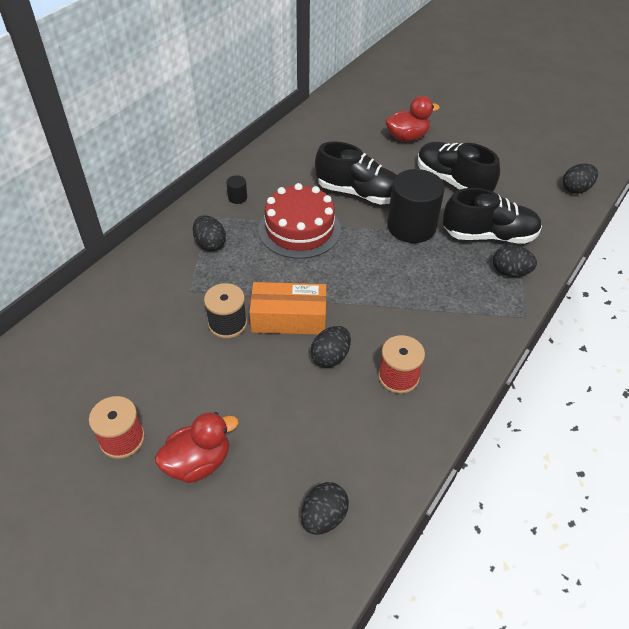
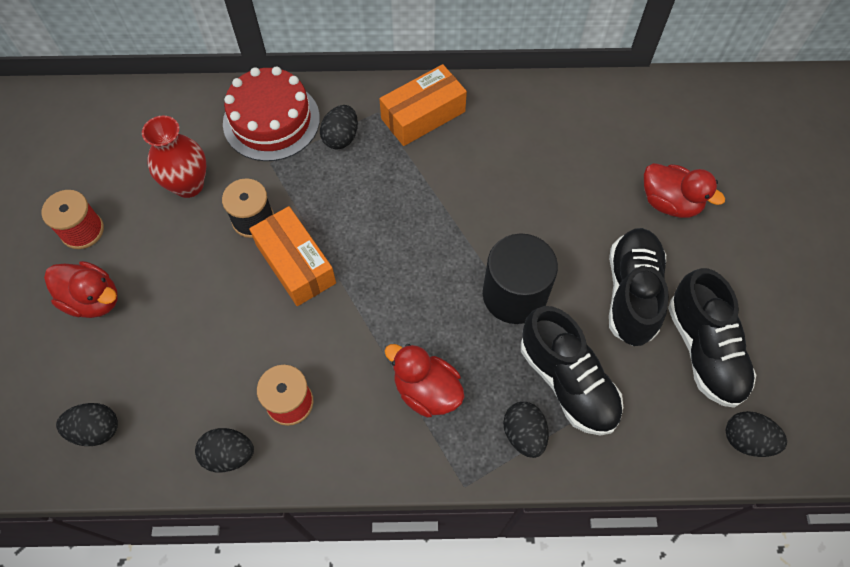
camera: 55 degrees right, 15 degrees up
black cylinder [226,176,247,204] -> orange box [379,64,467,146]
red cake [259,183,341,259] -> red cake moved to [223,66,320,161]
black egg [311,326,351,367] -> black egg moved to [195,428,254,472]
black shoe [315,141,397,204] -> black shoe moved to [668,268,756,408]
none -> red vase [142,116,206,198]
none -> red duck [385,344,465,417]

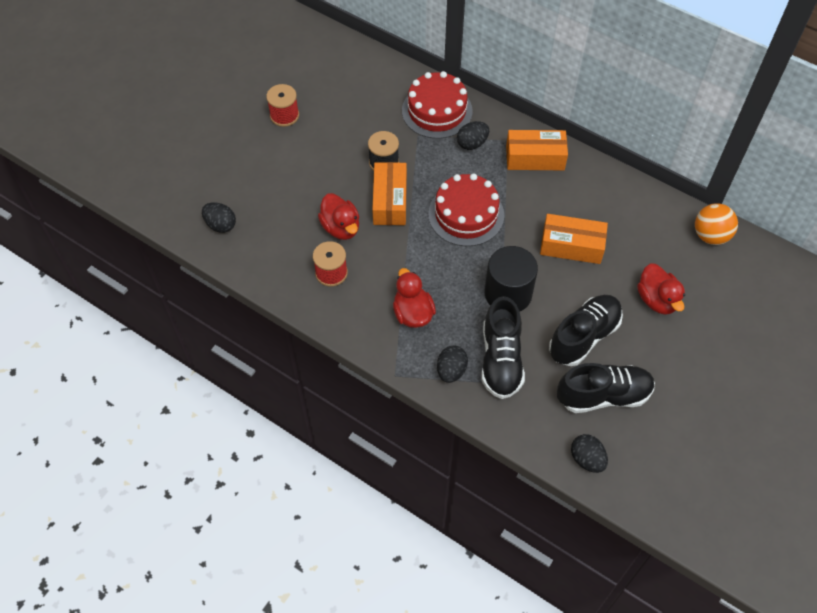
camera: 35 degrees right, 5 degrees down
red duck [44,261,118,318] -> red duck moved to [318,193,359,240]
red vase [142,116,206,198] -> none
black egg [195,428,254,472] -> none
black shoe [668,268,756,408] -> black shoe turned 120 degrees counterclockwise [557,363,655,413]
none -> red cake [428,173,504,246]
none -> orange box [540,214,608,264]
none -> orange ball [695,203,738,245]

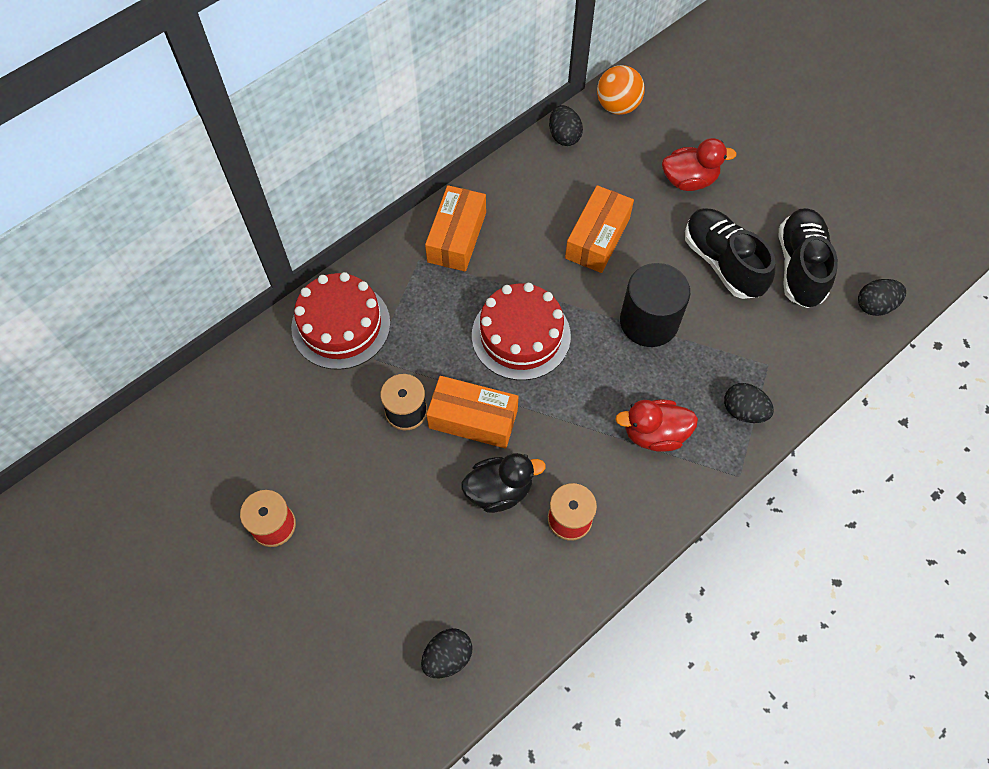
camera: 75 degrees left, 5 degrees up
red duck [318,193,359,240] -> black duck [461,453,546,513]
black egg [457,121,489,150] -> black egg moved to [549,105,583,146]
black shoe [482,296,525,399] -> none

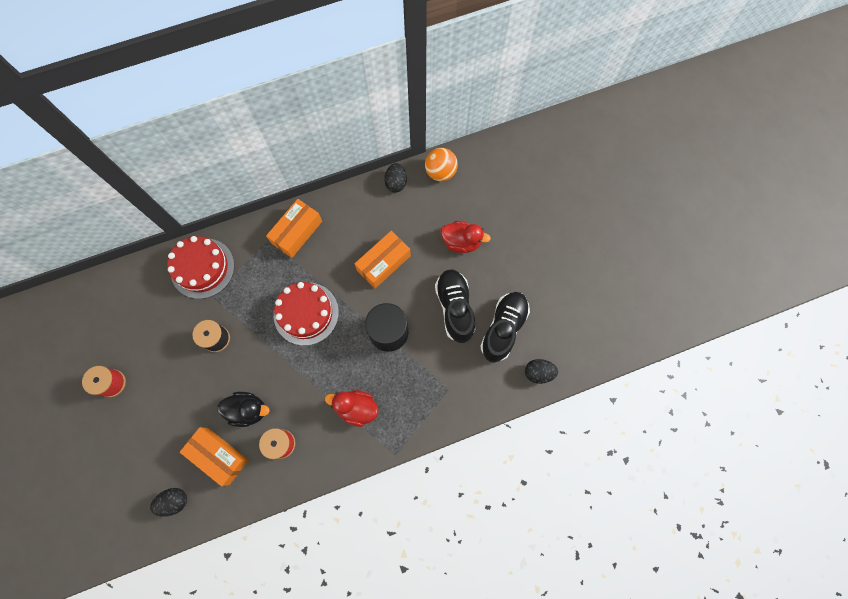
camera: 20 degrees right, 10 degrees up
orange box [426,376,518,449] -> orange box moved to [180,427,249,486]
black egg [724,383,774,423] -> none

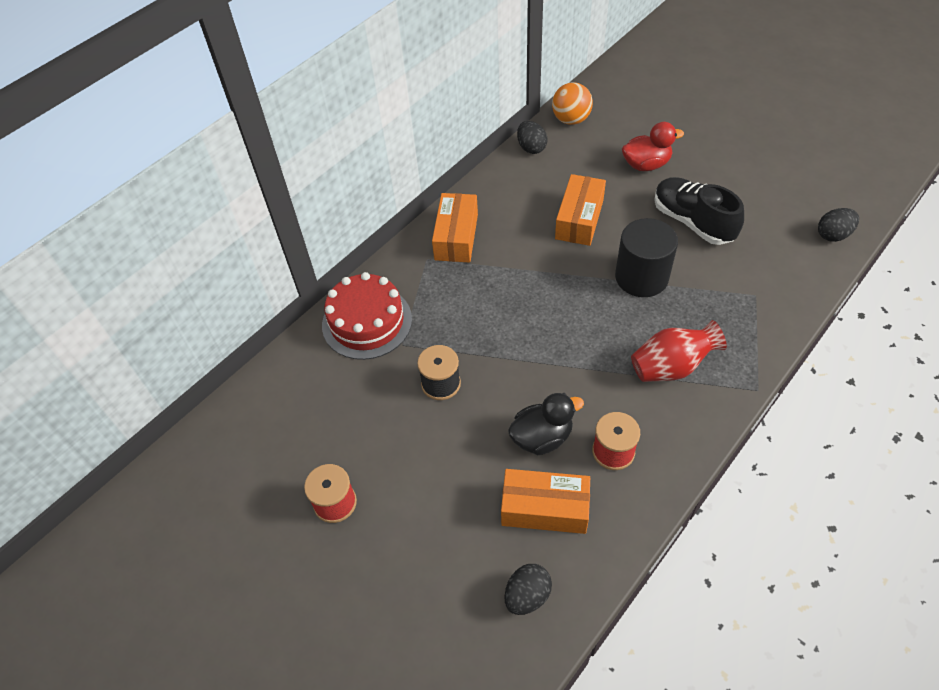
camera: 25 degrees left, 20 degrees down
red cake [274,282,339,346] -> none
red duck [325,390,379,427] -> red vase [631,320,727,382]
black shoe [480,292,530,362] -> none

